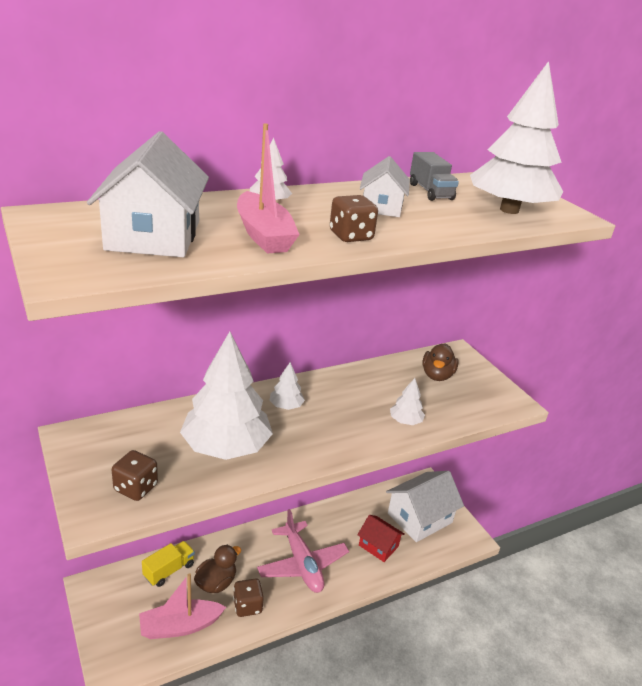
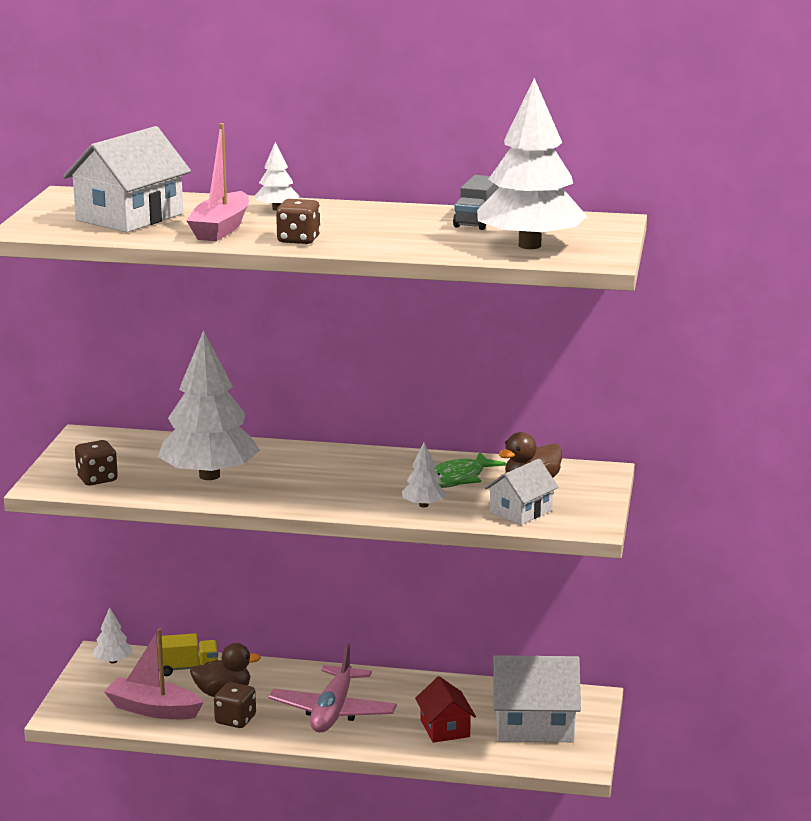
camera: 40 degrees right, 10 degrees down
white tree [270,362,305,410] -> white tree moved to [93,607,133,663]
white house [360,156,410,217] -> white house moved to [485,459,559,525]
none -> green fish [434,452,506,488]

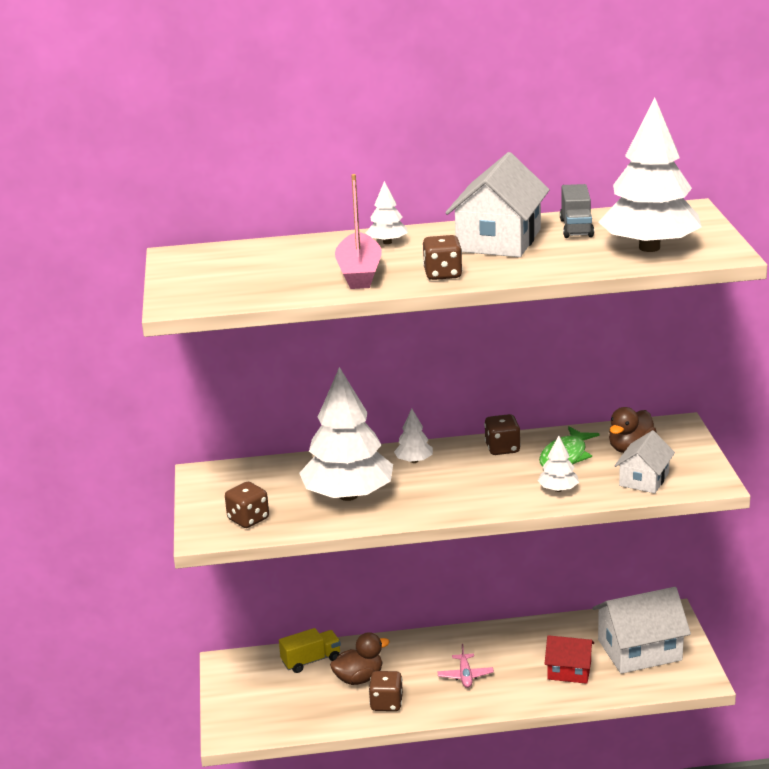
camera: 15 degrees left, 5 degrees up
white house [63,126,191,232] -> white house moved to [445,152,550,257]
white tree [93,607,133,663] -> white tree moved to [394,409,433,463]
pink boat [104,628,204,719] -> none
pink plane [268,643,397,732] -> pink plane [437,644,494,688], size x0.48
red house [415,676,476,743] -> red house turned 45 degrees counterclockwise [545,635,594,684]
none -> brown dice [484,414,521,455]

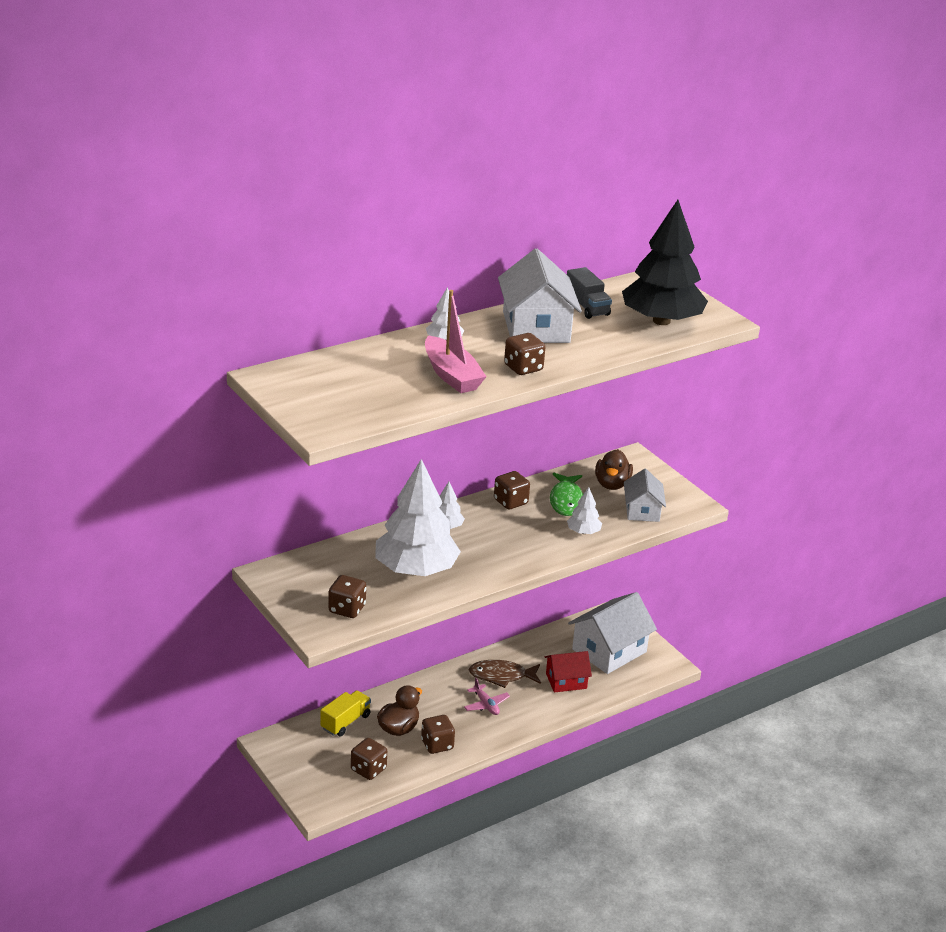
camera: 30 degrees left, 5 degrees up
white tree [598,97,702,252] -> black tree [622,200,708,325]
none -> brown dice [351,738,387,780]
none -> brown fish [469,660,541,688]

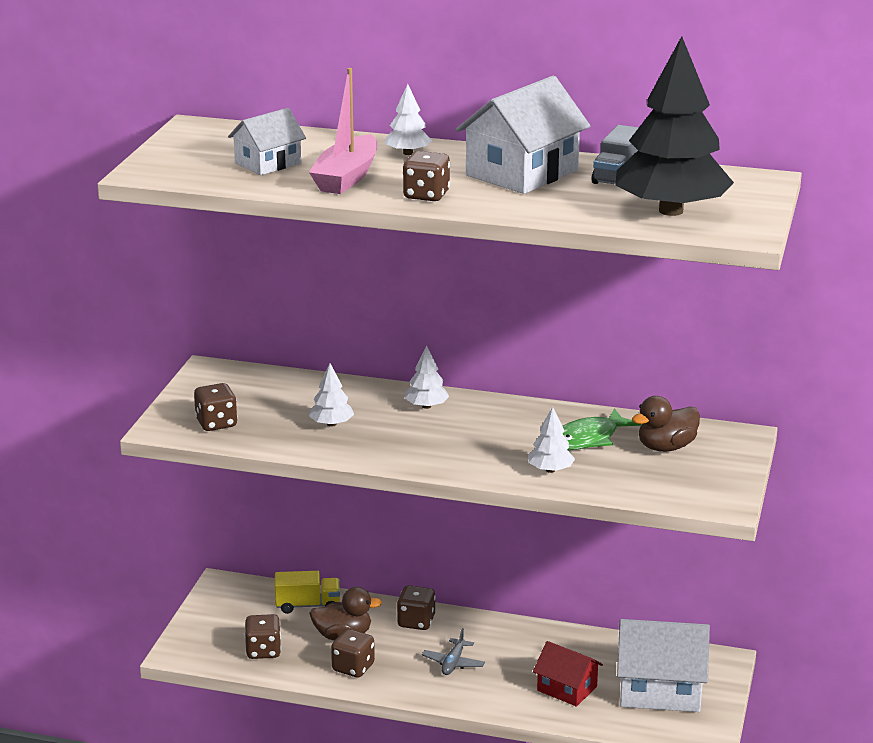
camera: 50 degrees right, 5 degrees down
white tree [375,459,461,576] -> white tree [309,363,354,427], size x0.43
pink plane [464,678,510,715] -> grey plane [422,628,485,675]
brown fish [469,660,541,688] -> none
brown dice [494,471,530,509] -> brown dice moved to [397,585,436,630]
white house [624,469,666,522] -> white house moved to [228,108,306,175]

